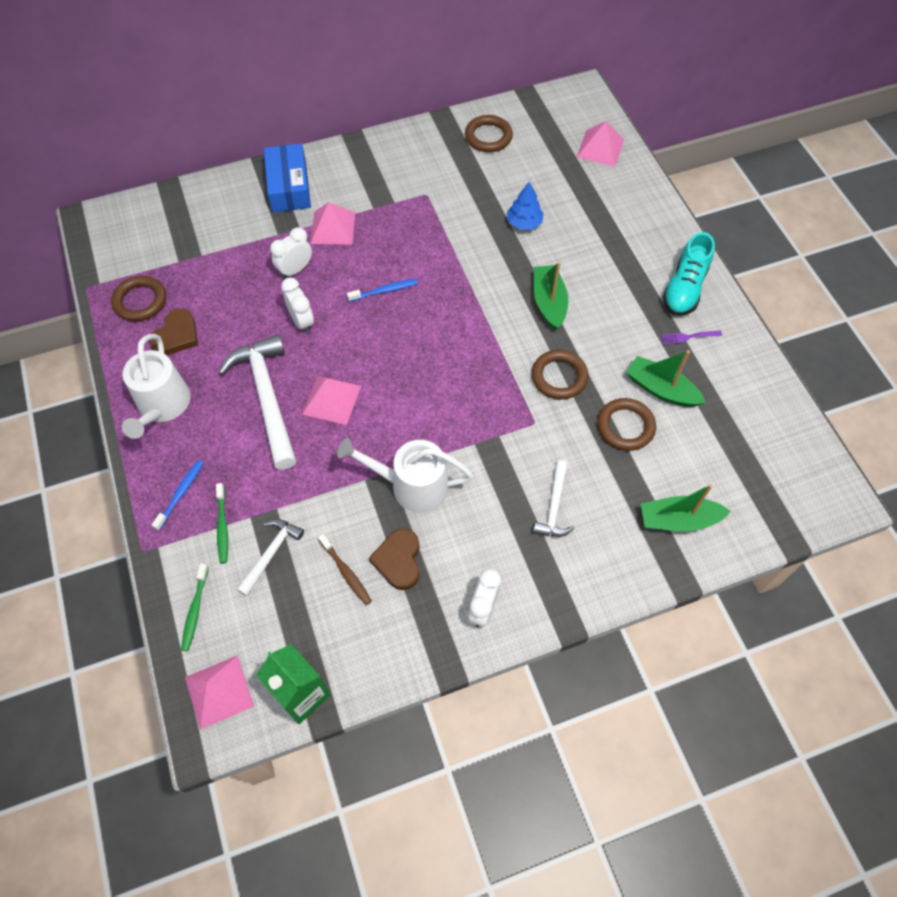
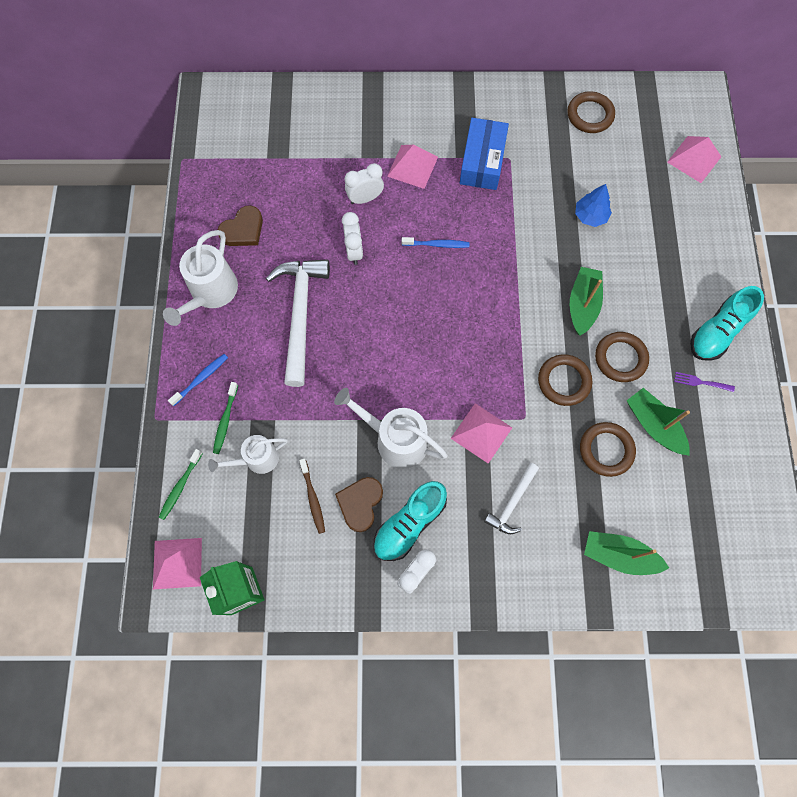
camera: 20 degrees right, 10 degrees up
brown ring [111,276,166,321] -> brown ring moved to [595,332,649,382]
white hammer [237,519,304,596] -> white watering can [208,435,288,474]
blue box [264,144,311,212] -> blue box moved to [460,118,509,190]
pink pyramid [302,376,361,425] -> pink pyramid moved to [451,403,512,464]
none -> turquoise shoe [373,481,447,561]

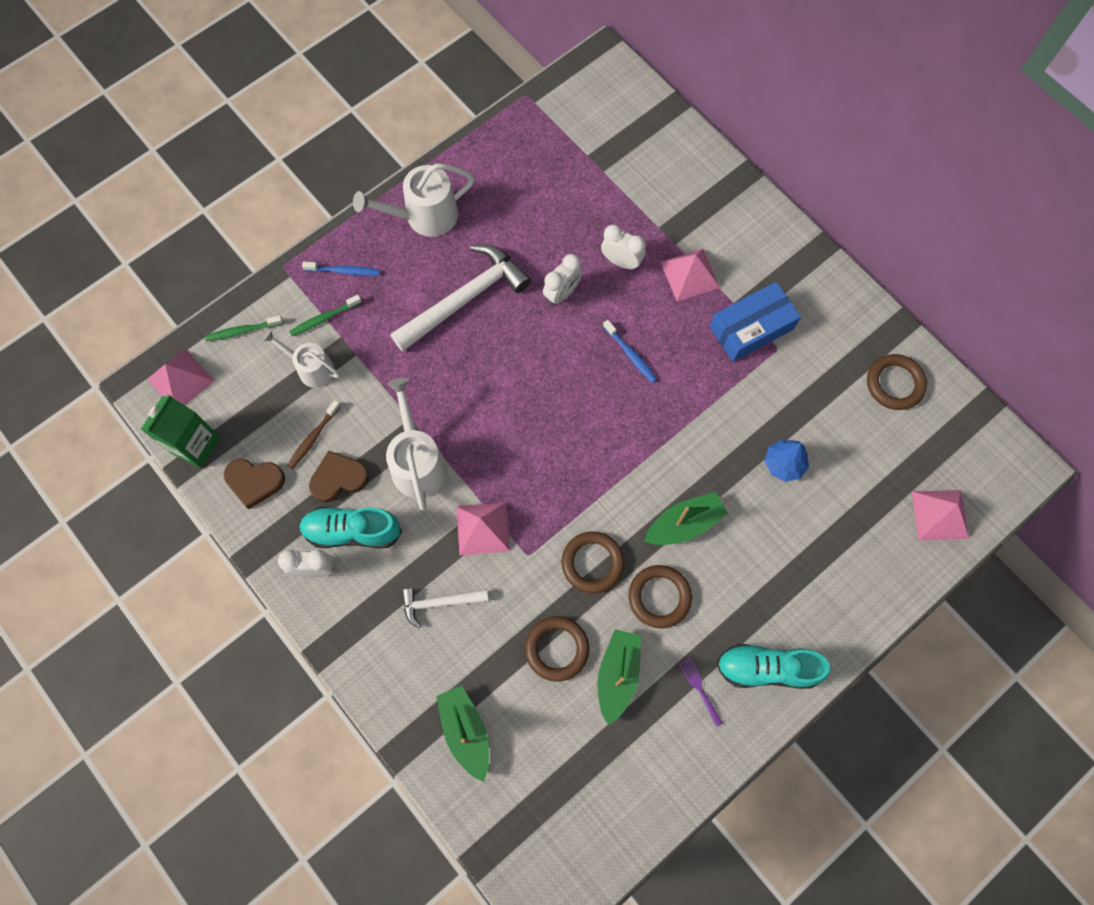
camera: 50 degrees right, 0 degrees up
brown heart [218,205,263,246] -> brown heart moved to [224,459,285,509]

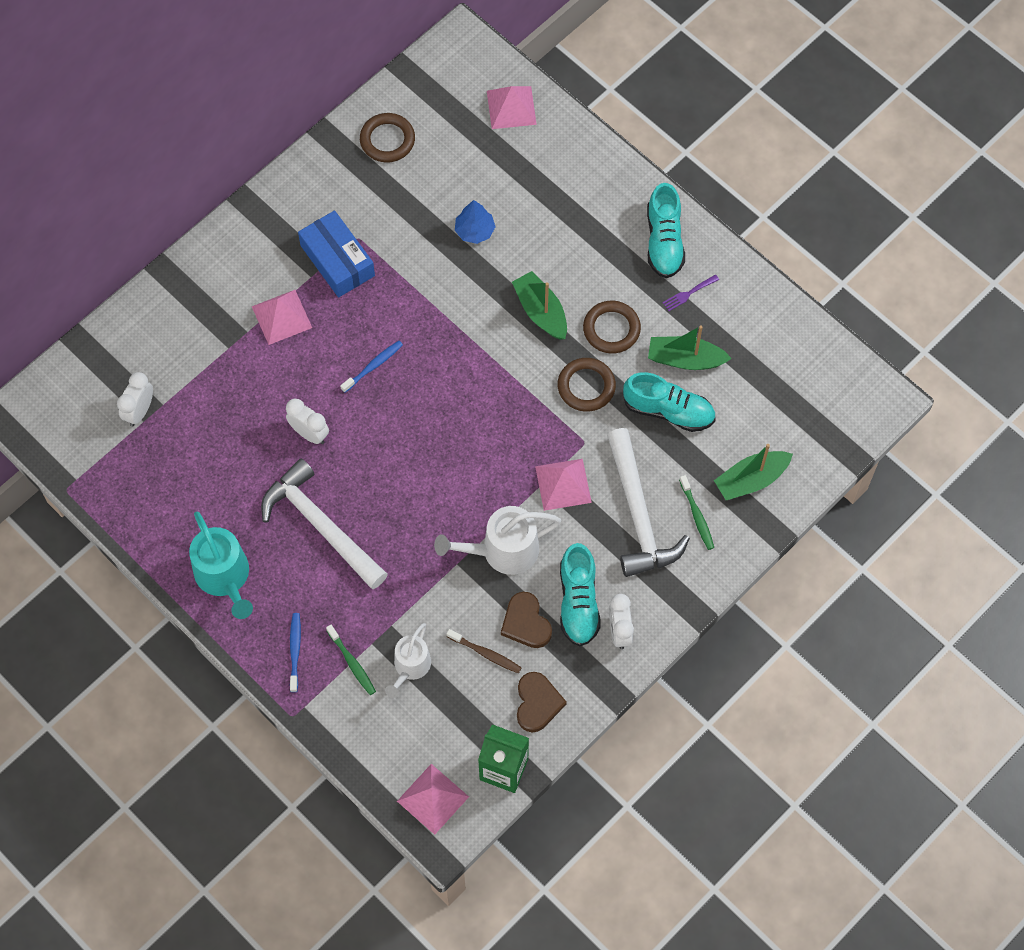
camera: 95 degrees left, 5 degrees down
green toothbrush [205,315,283,341] -> green toothbrush moved to [679,475,714,550]
white watering can [353,163,474,237] -> turquoise watering can [189,511,253,619]
white hammer [402,588,489,628] -> white hammer [607,428,690,577], size x1.89
brown ring [525,616,589,681] -> turquoise shoe [623,372,716,432]
white clock [601,225,646,270] -> white clock moved to [117,372,153,427]

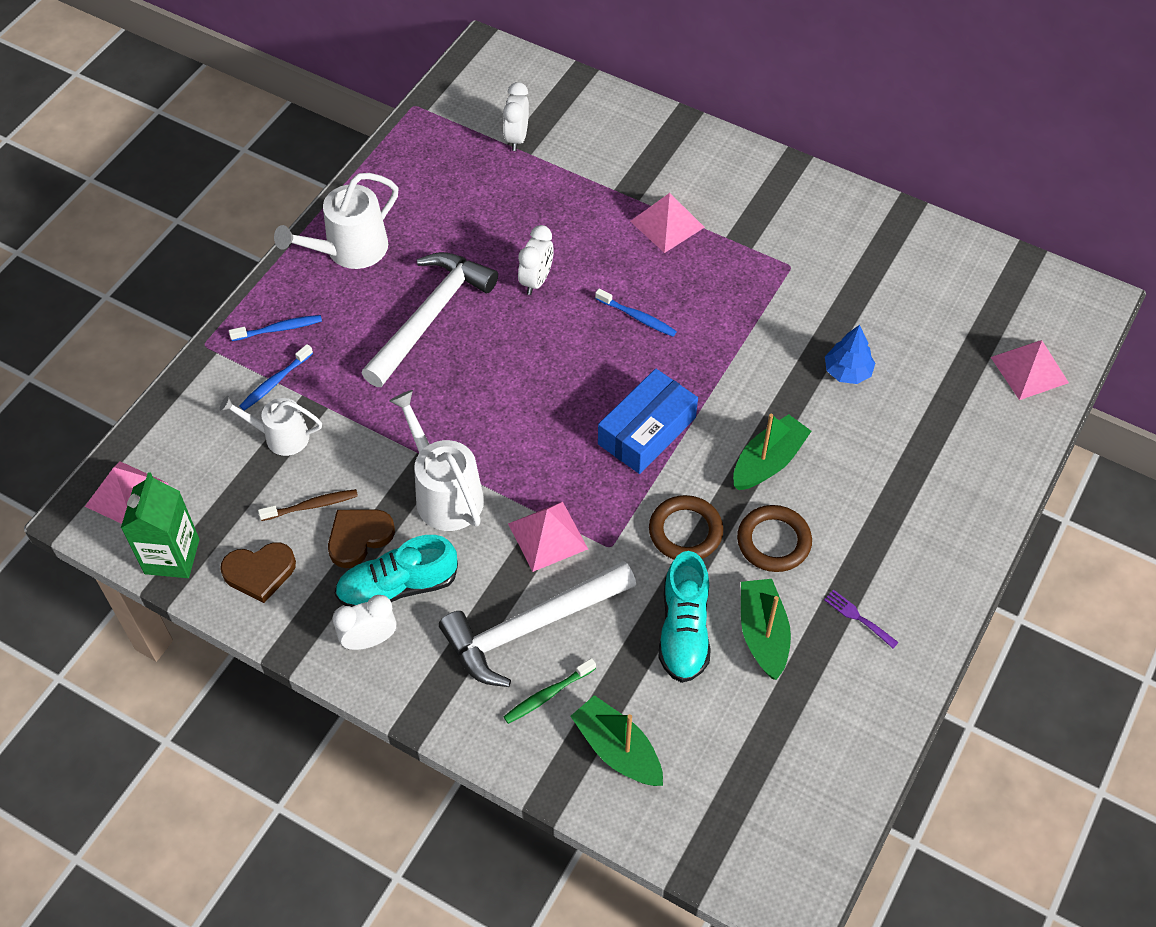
camera: 75 degrees right, 10 degrees down
white clock [117,372,153,427] -> white clock turned 90 degrees counterclockwise [503,82,529,151]
turquoise watering can [189,511,253,619] -> white watering can [274,173,398,269]
blue box [298,210,375,297] -> blue box moved to [598,369,698,474]
green toothbrush [326,625,376,695] -> blue toothbrush [240,344,313,411]
brown ring [360,113,415,162] -> none
brown toothbrush [446,629,522,673] -> brown toothbrush turned 120 degrees counterclockwise [258,489,358,521]
turquoise shoe [647,183,685,278] -> none

